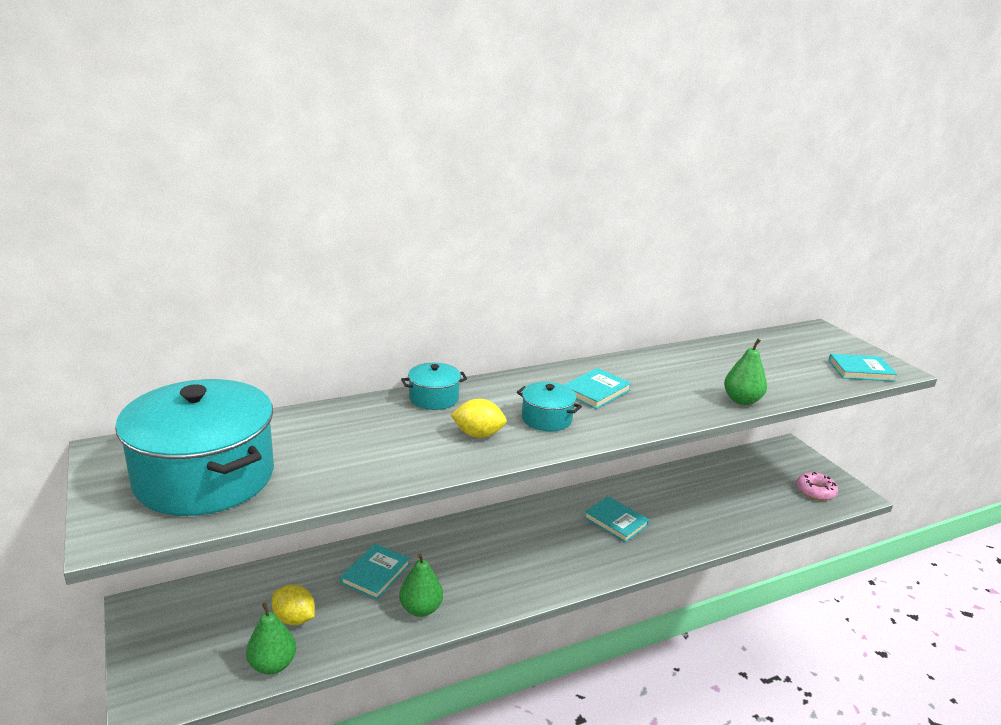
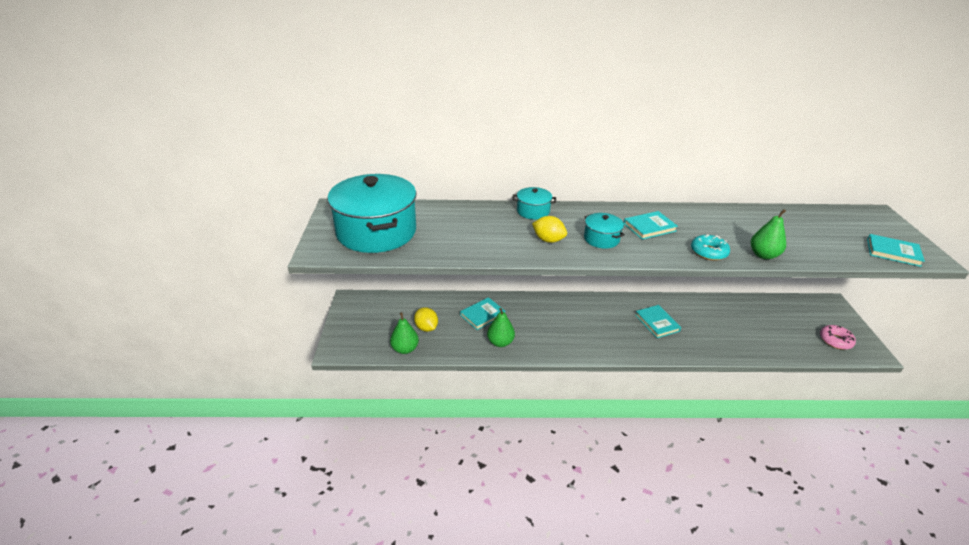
camera: 25 degrees right, 10 degrees up
none -> turquoise donut [691,234,730,261]

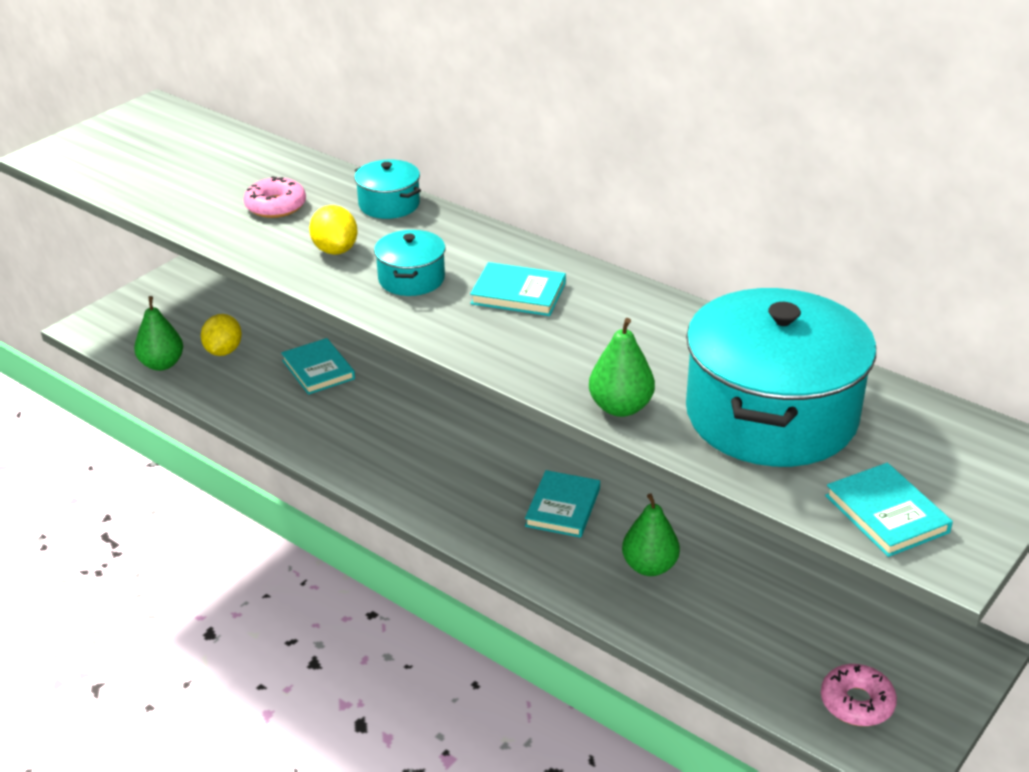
camera: 40 degrees right, 0 degrees up
turquoise pot [328,174,416,253] -> turquoise pot moved to [686,288,876,467]
turquoise book [460,297,506,330] -> turquoise book turned 60 degrees clockwise [281,338,355,395]
green pear [487,308,515,347] -> green pear moved to [622,493,680,576]
turquoise donut [691,234,730,261] -> none
none -> pink donut [244,176,306,218]

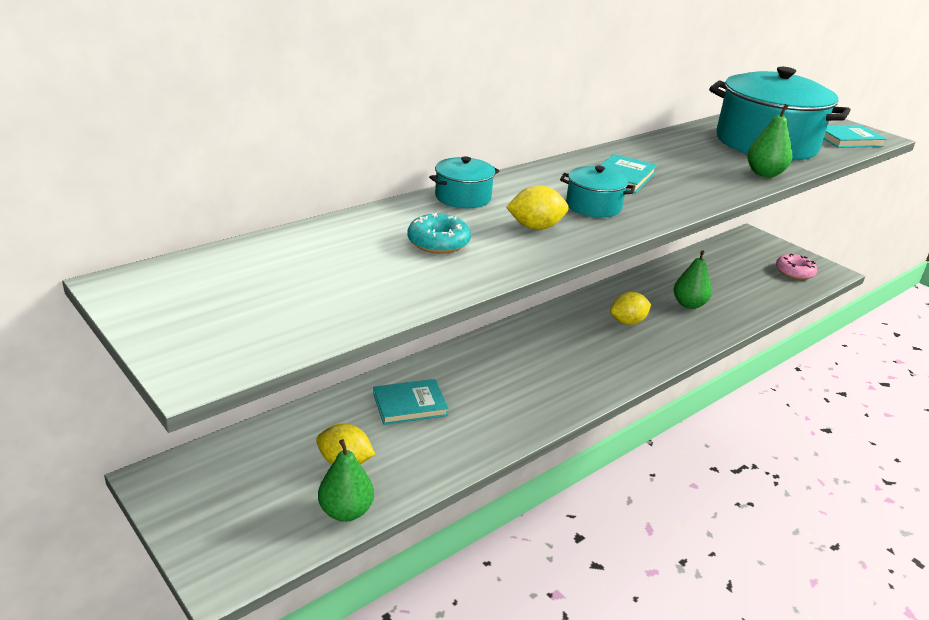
camera: 80 degrees left, 5 degrees down
pink donut [244,176,306,218] -> turquoise donut [407,213,471,254]
turquoise book [525,470,600,538] -> yellow lemon [610,292,651,325]

